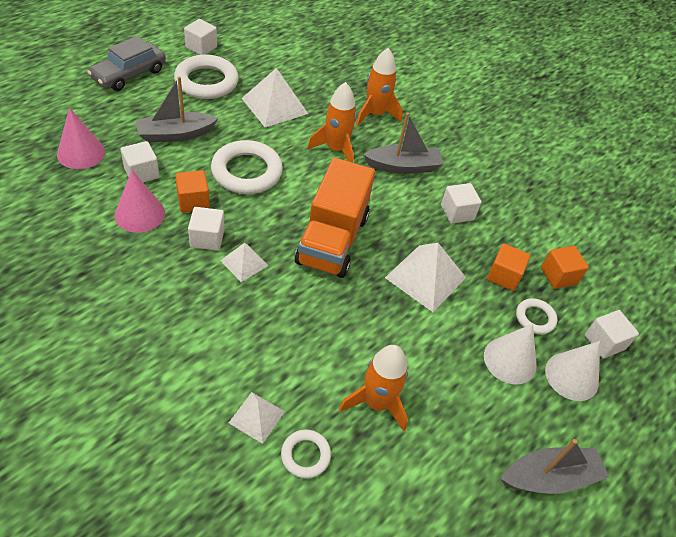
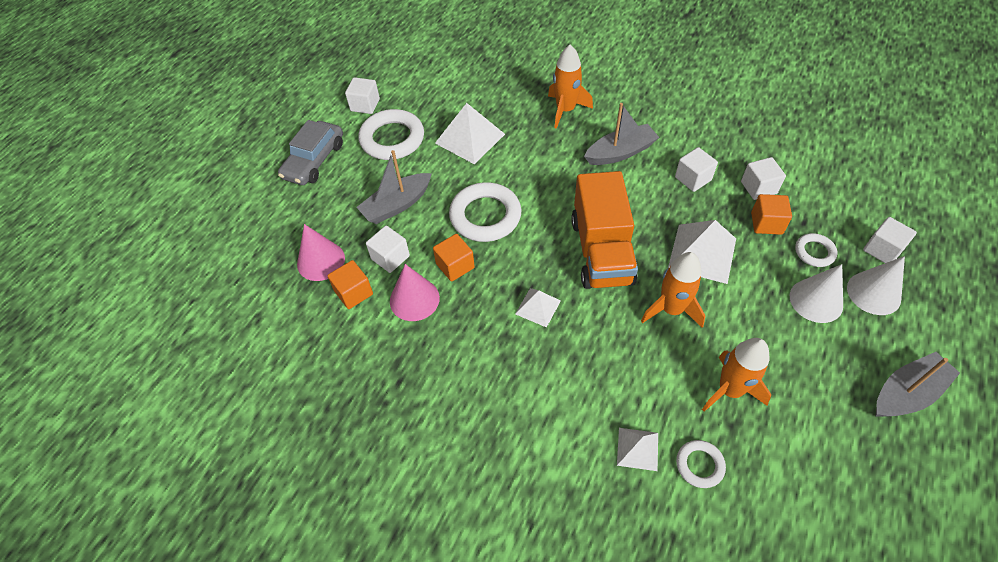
camera: 10 degrees left, 5 degrees up
white cube [188,207,225,251] -> white cube moved to [741,157,786,200]
orange rocket [307,82,357,163] -> orange rocket moved to [641,252,706,328]
orange cube [541,246,589,289] -> orange cube moved to [328,260,373,309]

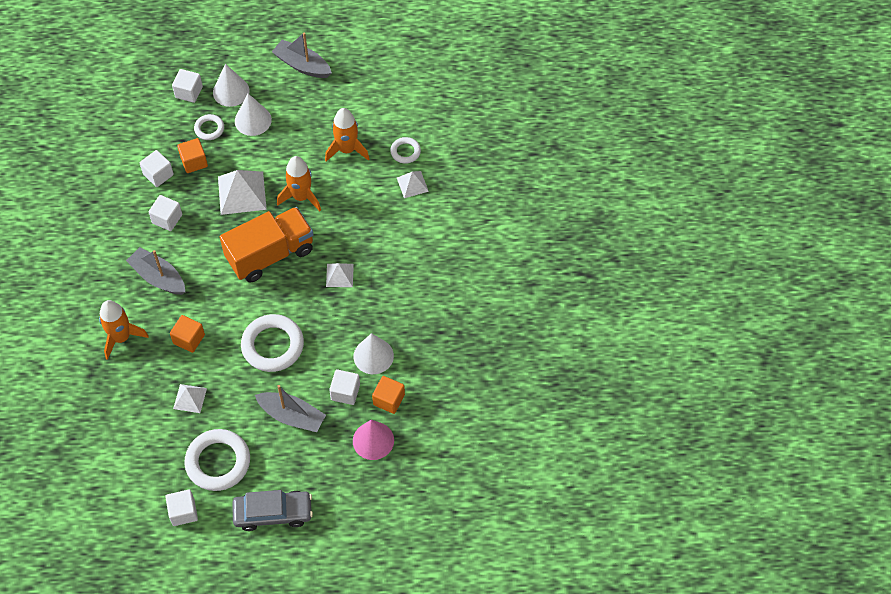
camera: 120 degrees left, 5 degrees up
pink cone [390,264,440,321] -> white cone [354,333,394,374]
orange cube [433,234,475,282] -> orange cube moved to [170,315,205,353]
white pyramid [435,103,505,164] -> white pyramid [173,384,207,413], size x0.57

